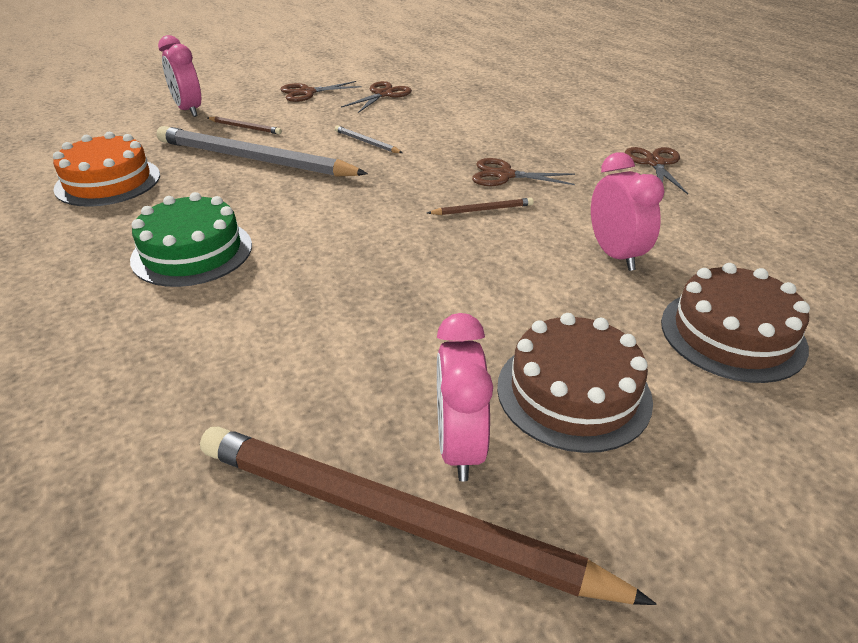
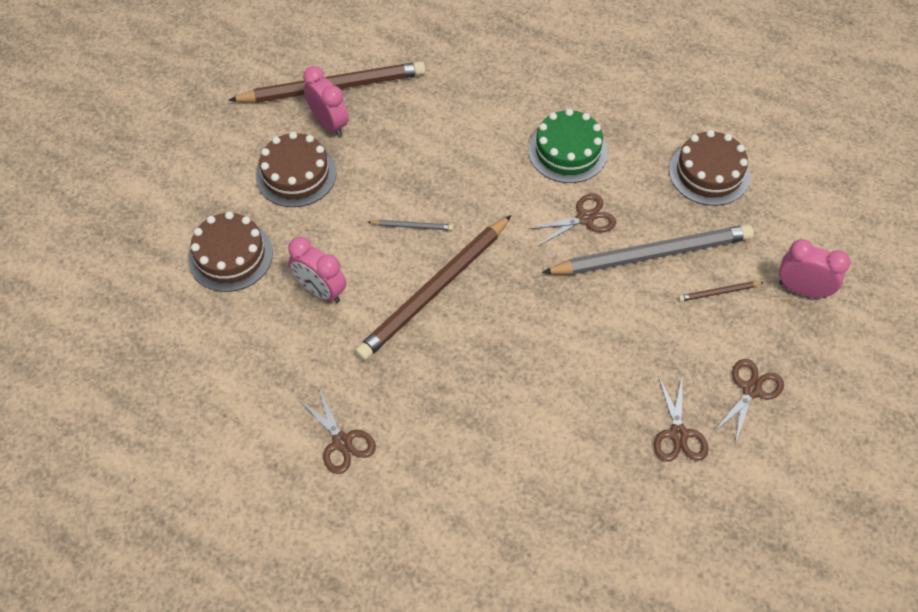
camera: 145 degrees right, 20 degrees up
orange cake [53,132,160,207] -> brown cake [669,130,750,206]
grey pencil [335,126,403,153] -> grey pencil moved to [368,220,453,230]
brown pencil [427,198,534,215] -> brown pencil [355,215,512,361], size x2.50
brown scissors [472,158,575,186] -> brown scissors moved to [529,194,616,246]

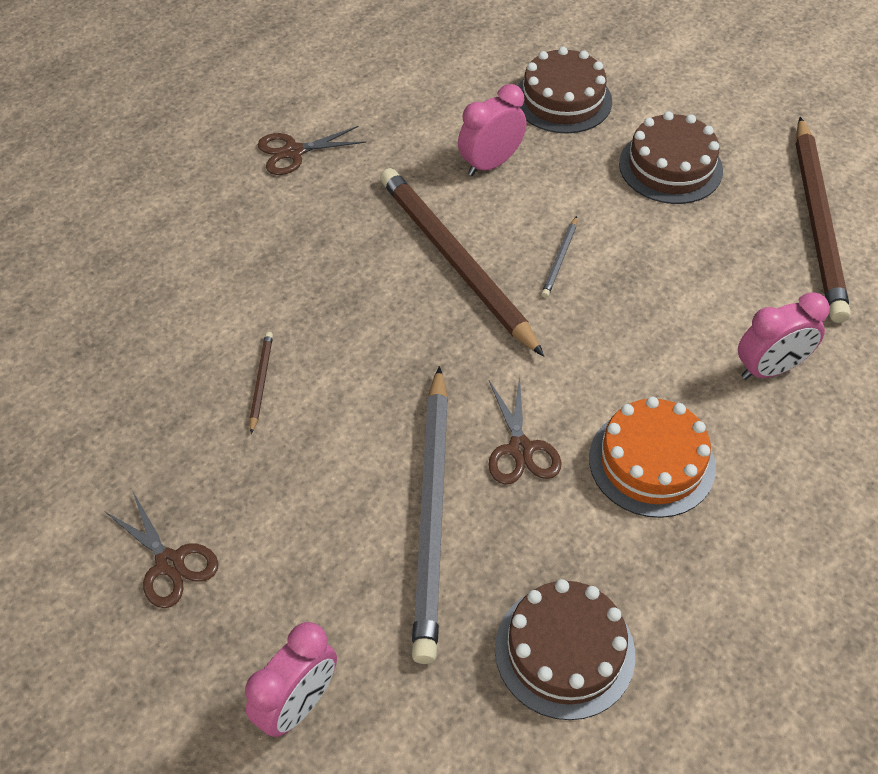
camera: 105 degrees right, 5 degrees down
pink clock [303,66,349,137] -> pink clock moved to [738,292,830,380]
green cake [528,109,608,183] -> orange cake [589,397,716,518]
brown scissors [654,375,709,462] -> none
brown pencil [678,282,764,302] -> brown pencil moved to [250,332,273,434]

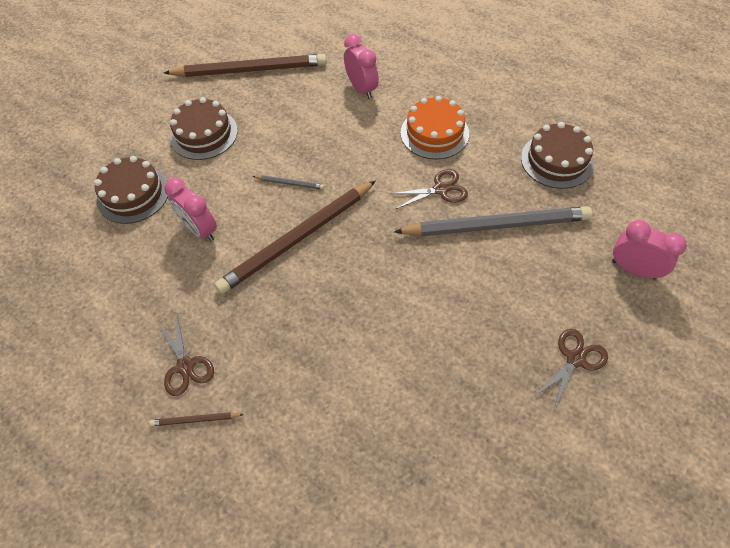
camera: 95 degrees left, 5 degrees up
brown pencil [250,332,273,434] -> brown pencil moved to [149,412,244,426]

